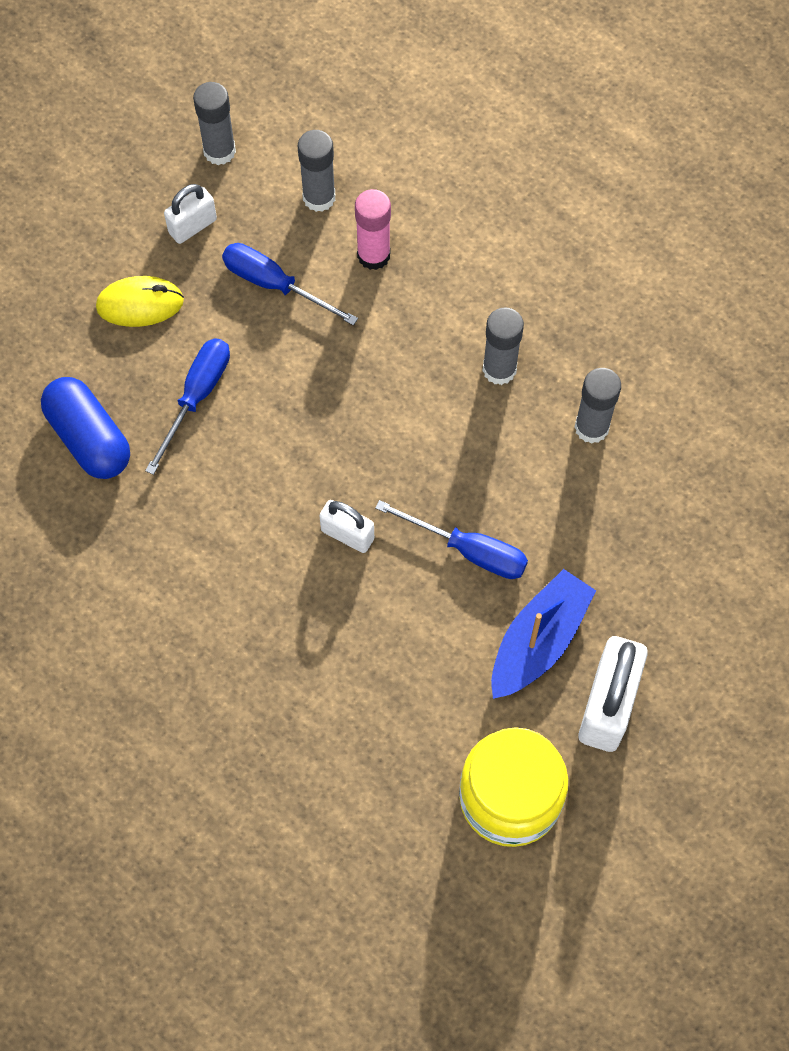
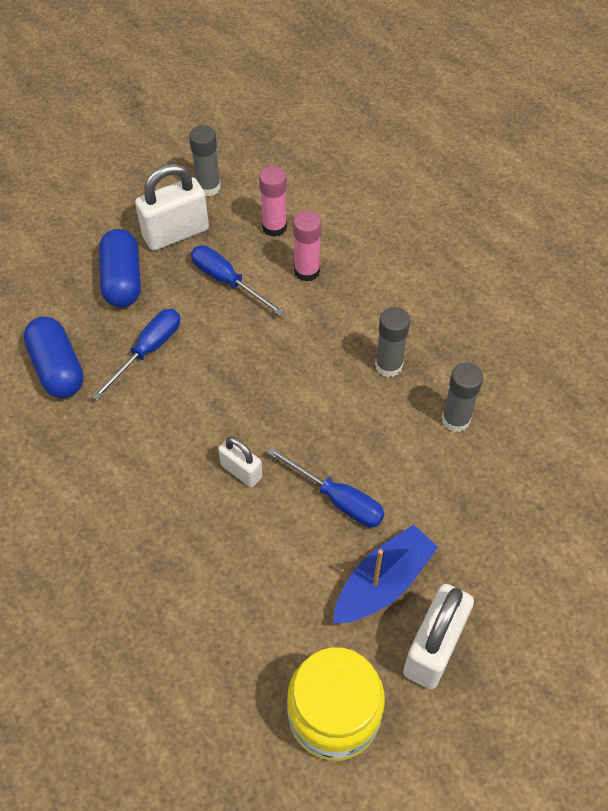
camera: 10 degrees right, 10 degrees down
yellow mouse [96,276,184,327] -> blue capsule [99,229,141,308]
white padlock [164,184,217,244] -> white padlock [135,164,209,251], size x1.74
grey glue stick [298,130,335,212] -> pink glue stick [259,166,287,237]

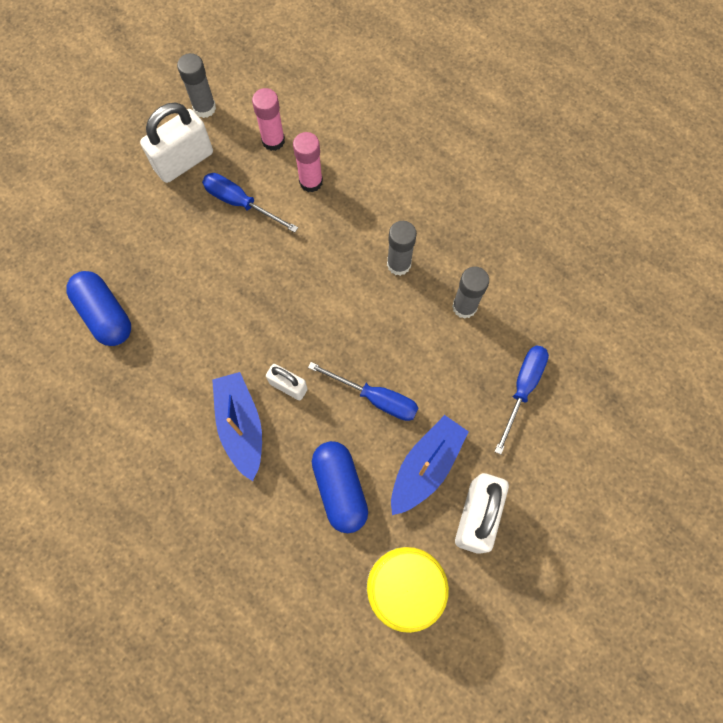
camera: 10 degrees left, 15 degrees up
blue screwdriver [92,309,180,400] -> blue screwdriver moved to [494,345,549,455]
blue capsule [99,229,141,308] -> blue capsule moved to [312,441,368,533]
none -> blue boat [212,372,262,481]

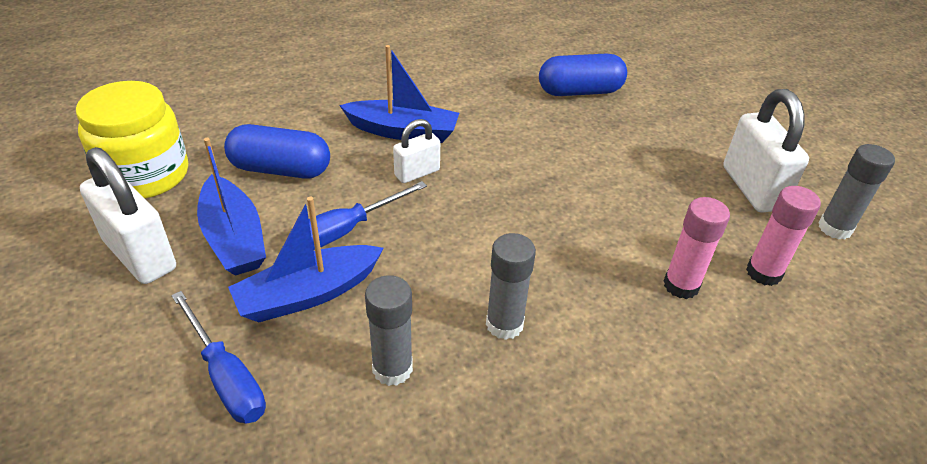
camera: 115 degrees right, 30 degrees down
blue screwdriver [202,173,298,233] -> none
none -> blue boat [228,197,384,322]

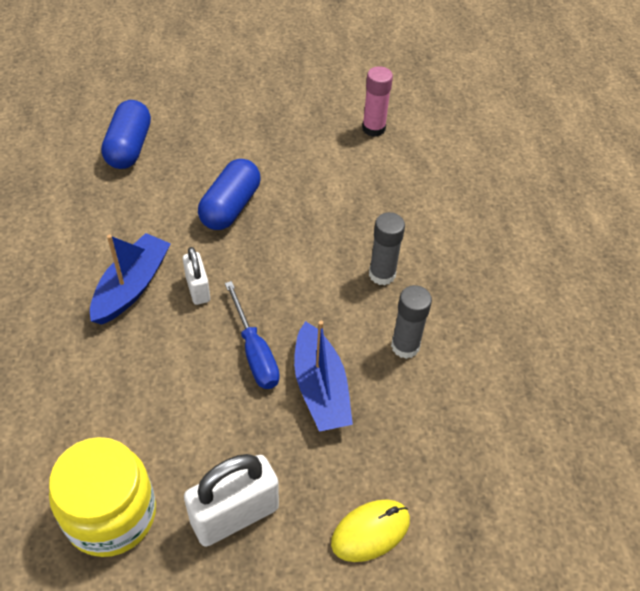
camera: 75 degrees left, 10 degrees up
blue screwdriver [171,291,266,424] -> none
blue boat [197,138,266,276] -> none
blue capsule [224,124,330,179] -> blue capsule moved to [198,159,260,230]
pink glue stick [664,197,730,299] -> none
white padlock [723,89,809,212] -> none
grey glue stick [818,144,895,239] -> none
none -> yellow mouse [331,499,410,562]

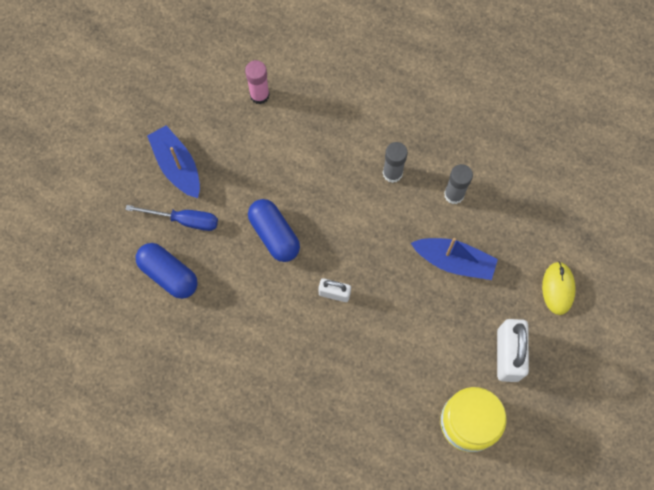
camera: 55 degrees left, 20 degrees up
blue boat [90,233,171,325] -> blue boat moved to [147,125,200,198]
blue screwdriver [225,281,280,389] -> blue screwdriver moved to [125,205,218,231]

